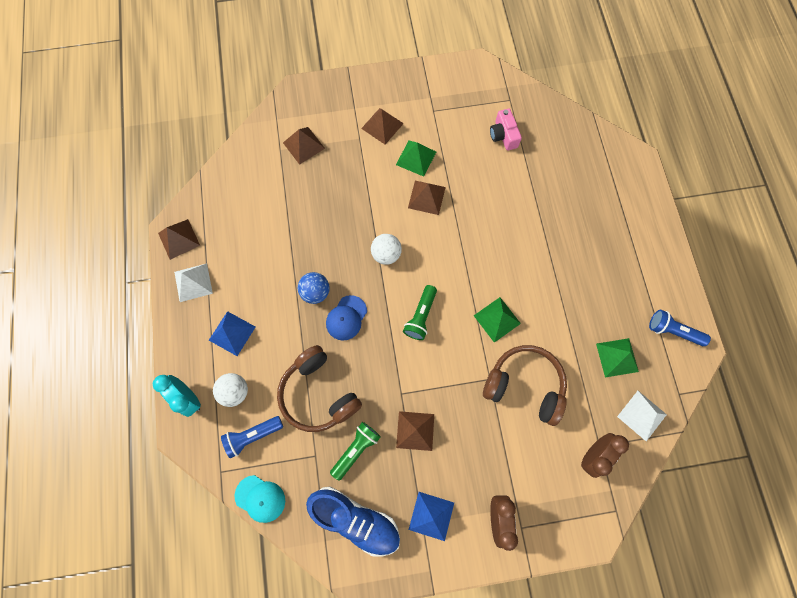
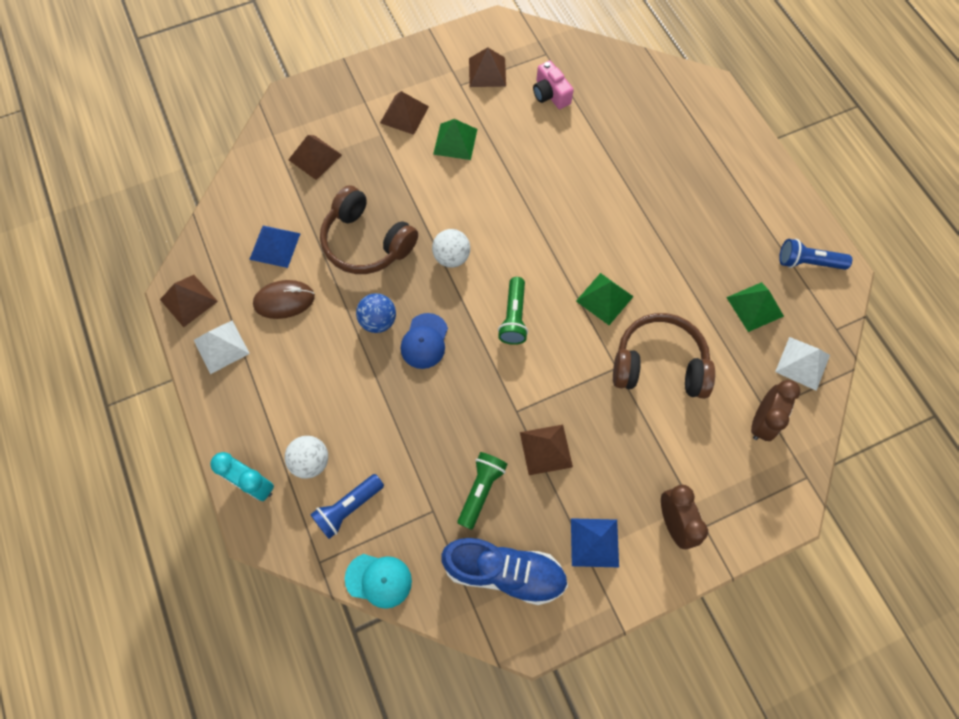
camera: 15 degrees left, 5 degrees down
blue pyramid [209,311,255,356] -> blue pyramid moved to [249,226,301,268]
brown headphones [277,345,362,432] -> brown headphones moved to [320,185,418,274]
brown pyramid [408,181,446,215] -> brown pyramid moved to [469,47,506,87]
none -> brown mouse [253,280,315,319]

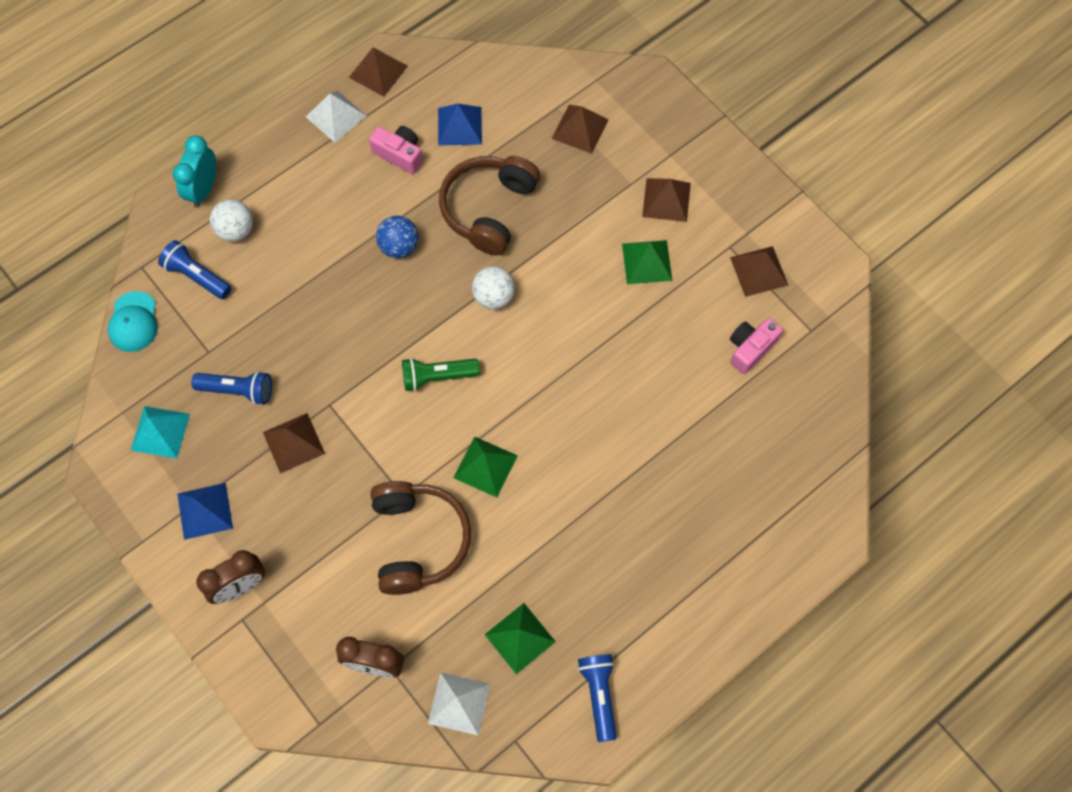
camera: 75 degrees right, 0 degrees up
brown mouse [253,280,315,319] -> pink camera [369,126,423,174]
blue cap [401,313,448,369] -> none
blue shoe [441,538,568,605] -> turquoise pyramid [130,406,190,459]
green flashlight [457,452,508,530] -> blue flashlight [191,371,272,405]

